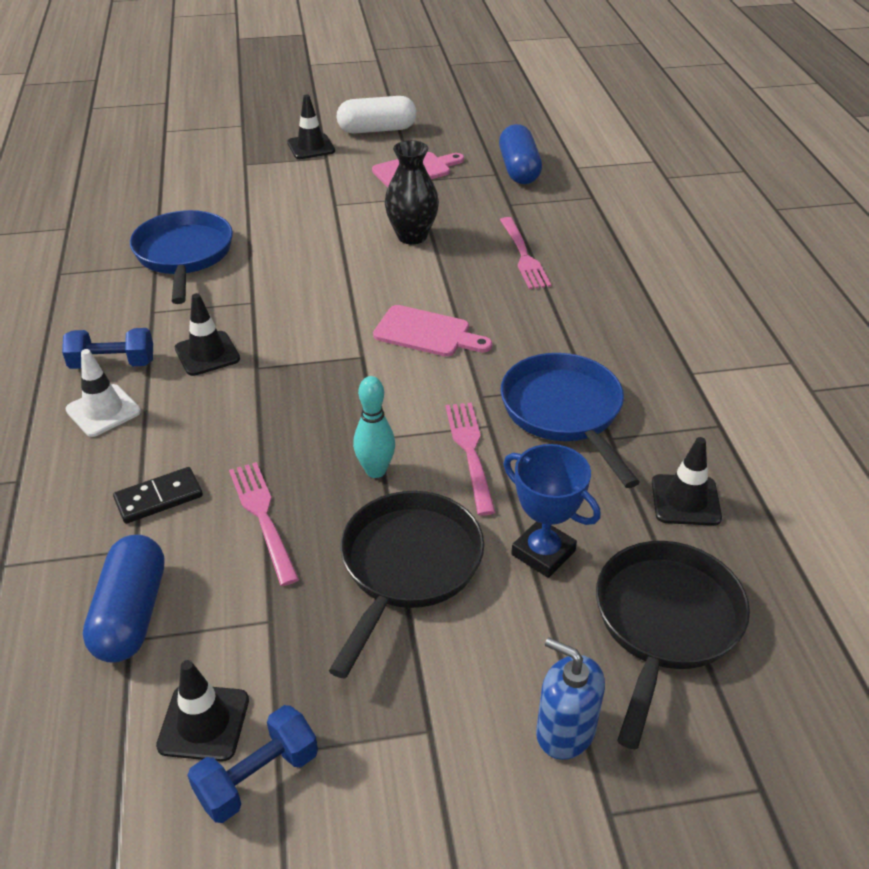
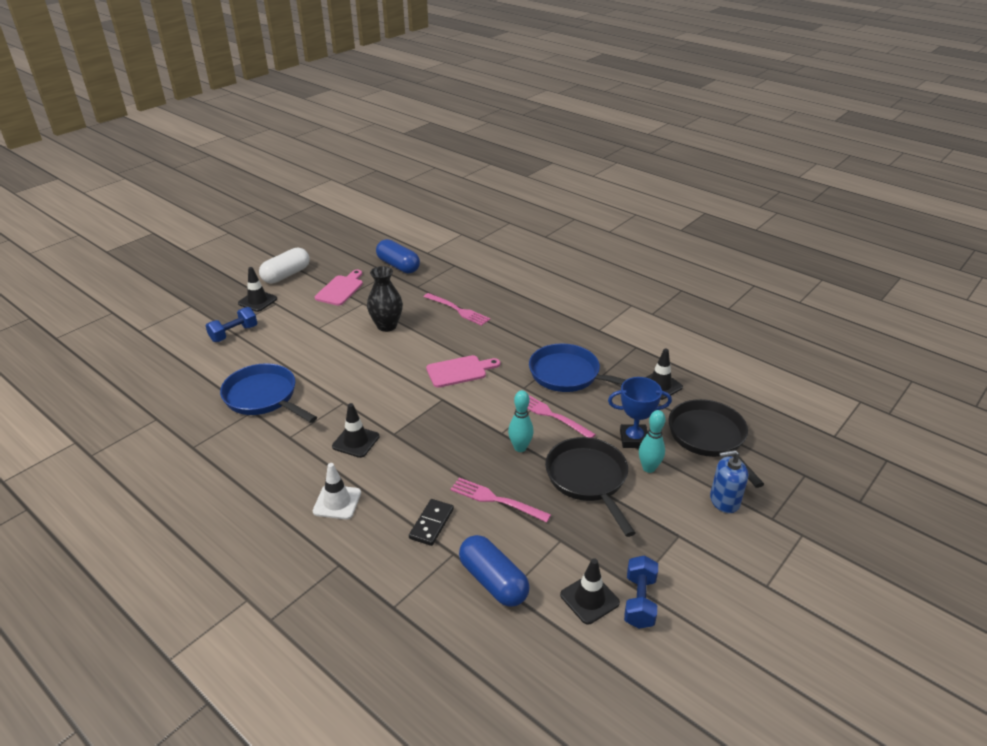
camera: 40 degrees left, 5 degrees down
blue dumbbell [62,328,153,369] -> blue dumbbell moved to [206,307,257,342]
none -> turquoise bowling pin [639,410,665,473]

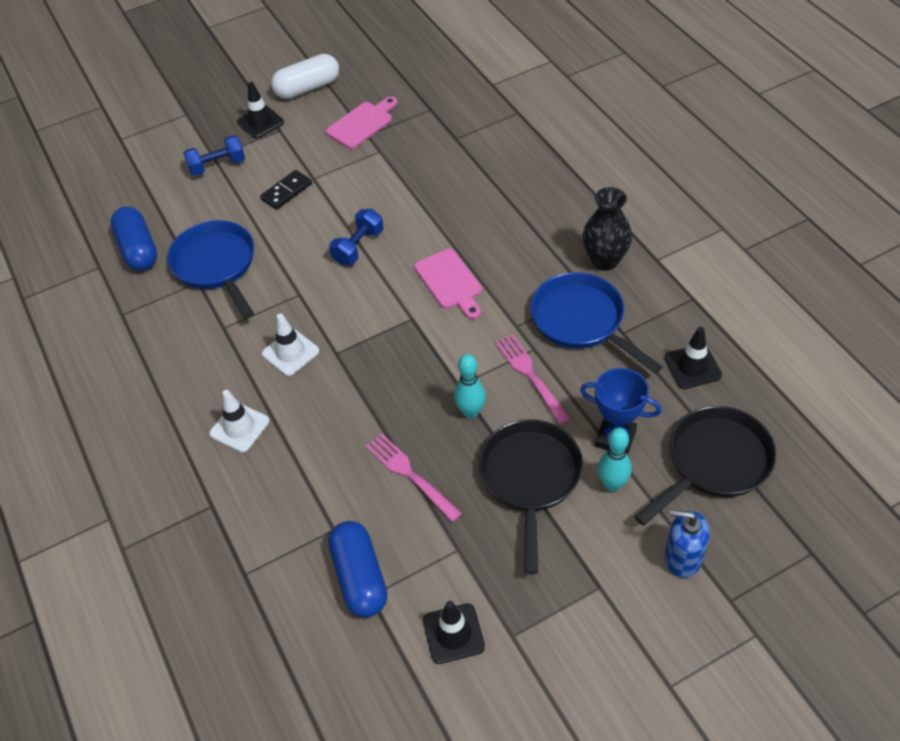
camera: 25 degrees right, 15 degrees up
black traffic cone [332,403,380,458] -> white traffic cone [262,313,319,376]
black vase [367,266,403,332] -> black vase moved to [582,187,632,271]
blue capsule [376,239,420,273] -> blue capsule moved to [110,207,157,271]
black domino [409,499,454,546] -> black domino moved to [260,170,312,210]
pink fork [424,293,490,326] -> none
pink cutting board [426,355,500,388] -> pink cutting board turned 60 degrees clockwise [414,249,482,319]
blue dumbbell [624,555,658,629] -> blue dumbbell moved to [329,208,384,265]
black pan [669,399,764,488] -> black pan turned 45 degrees clockwise [634,406,776,526]

